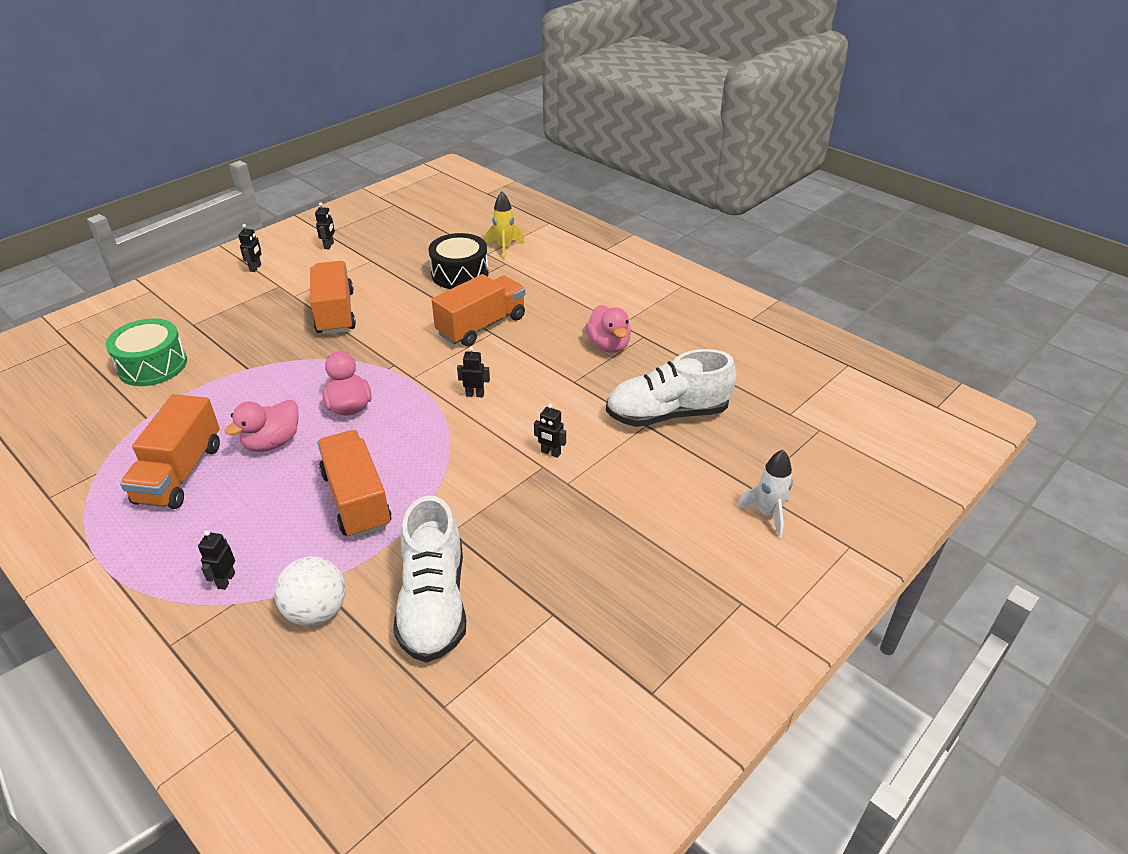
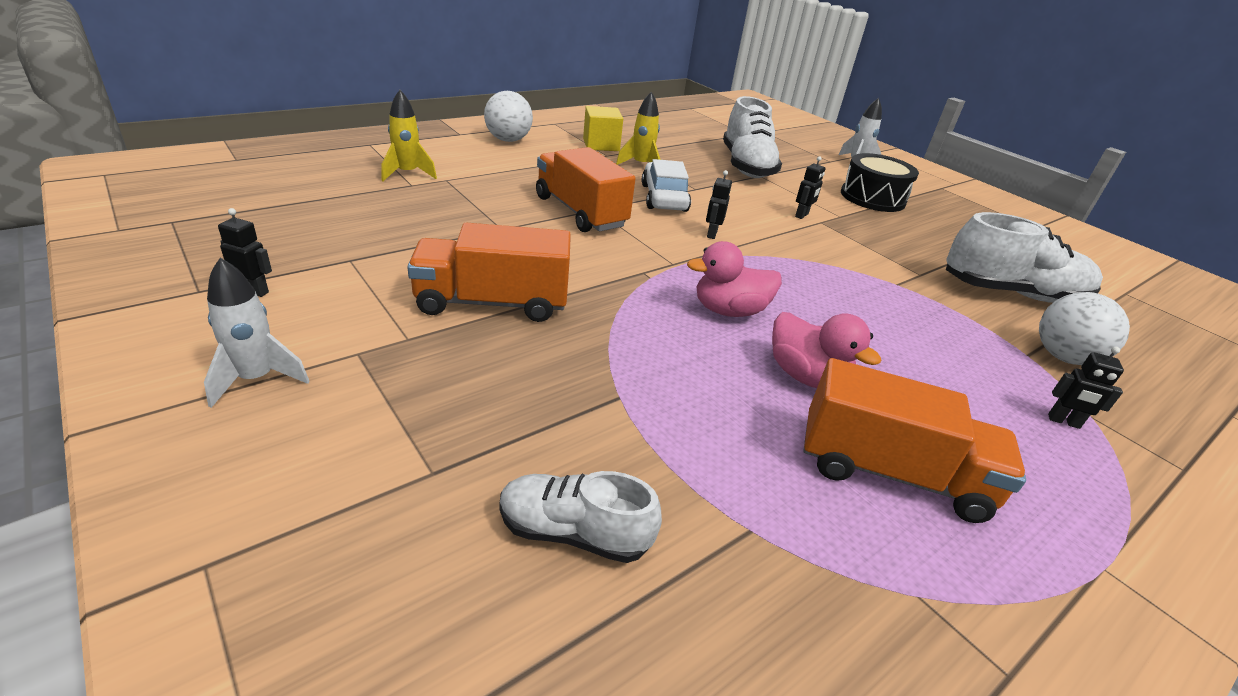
camera: 85 degrees left, 5 degrees down
green drum [106,318,187,386] -> white shoe [499,471,662,563]
black robot [238,224,262,272] -> white rocket [204,258,309,408]
orange truck [317,430,392,538] -> none
black drum [428,233,489,289] -> black drum moved to [841,153,919,212]
pink duck [586,305,631,353] -> yellow rocket [616,92,661,165]
none -> white ball [484,91,533,142]
none -> yellow cube [583,106,623,151]
none -> white car [642,159,691,212]

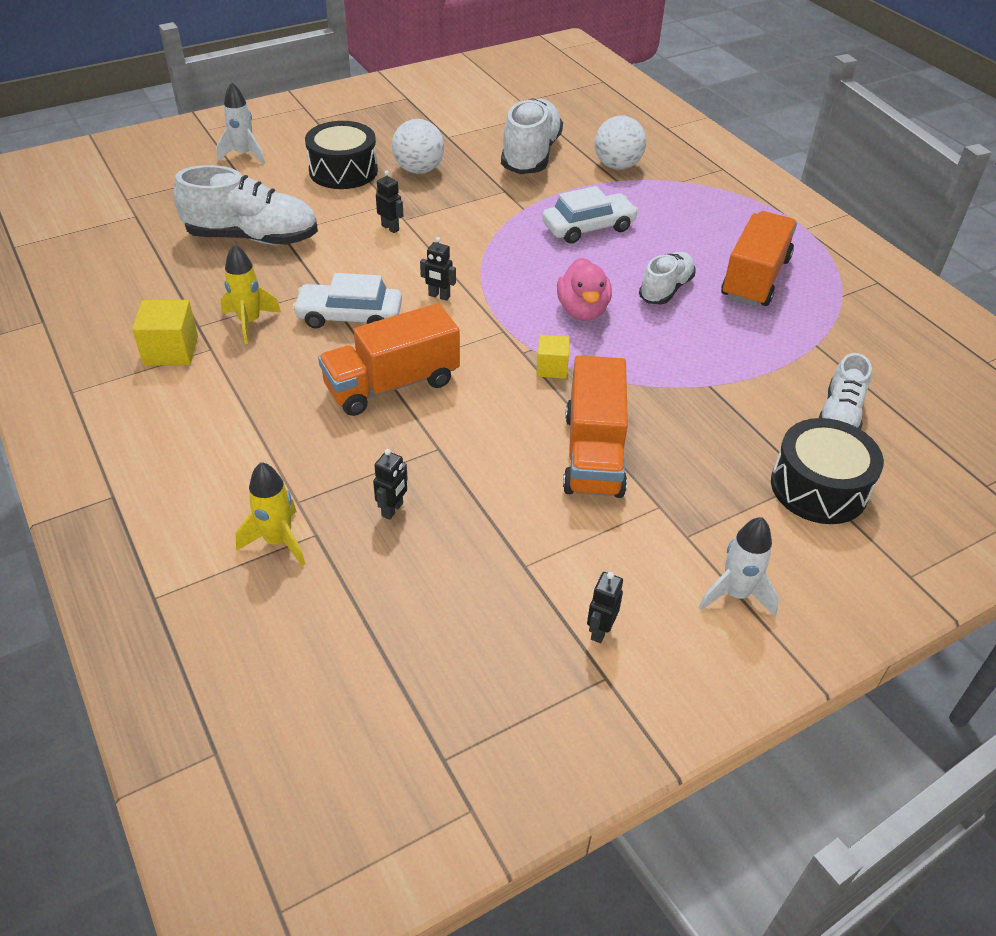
camera: 80 degrees left, 10 degrees up
white ball [484,91,533,142] -> white ball moved to [392,119,444,174]
pink duck [772,312,881,388] -> white shoe [639,252,696,305]
black robot [1048,346,1124,429] -> black robot moved to [373,449,408,520]
none -> yellow cube [536,335,570,379]
none -> white car [542,186,638,244]
none -> black drum [771,418,884,524]

